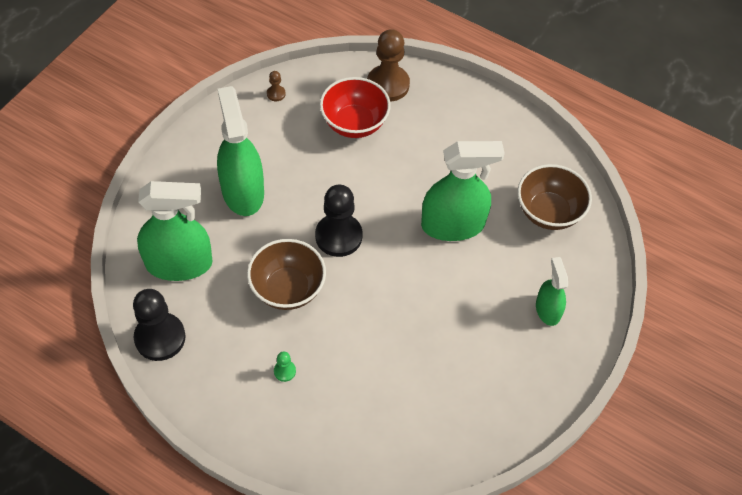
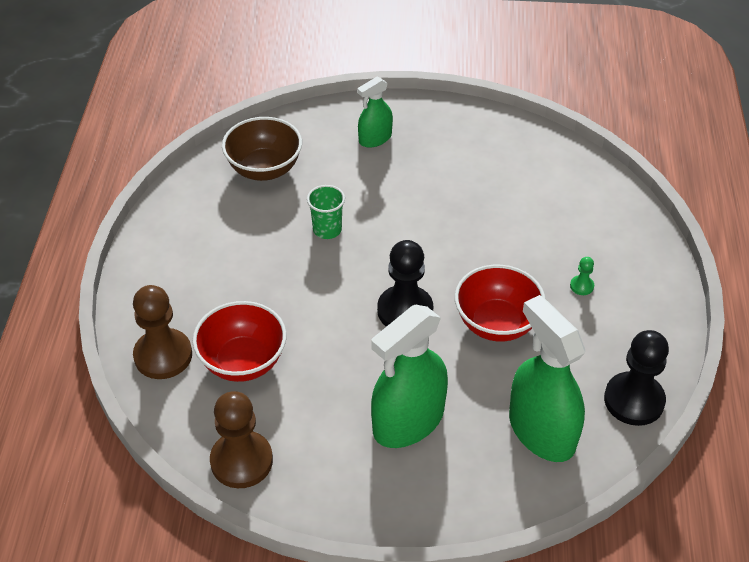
camera: 115 degrees left, 10 degrees down
brown bowl [247,239,326,310] -> red bowl [455,265,545,342]
brown pawn [267,71,286,101] -> brown pawn [210,391,273,488], size x2.31
green spray bottle [421,141,505,241] -> green cup [307,185,345,239]

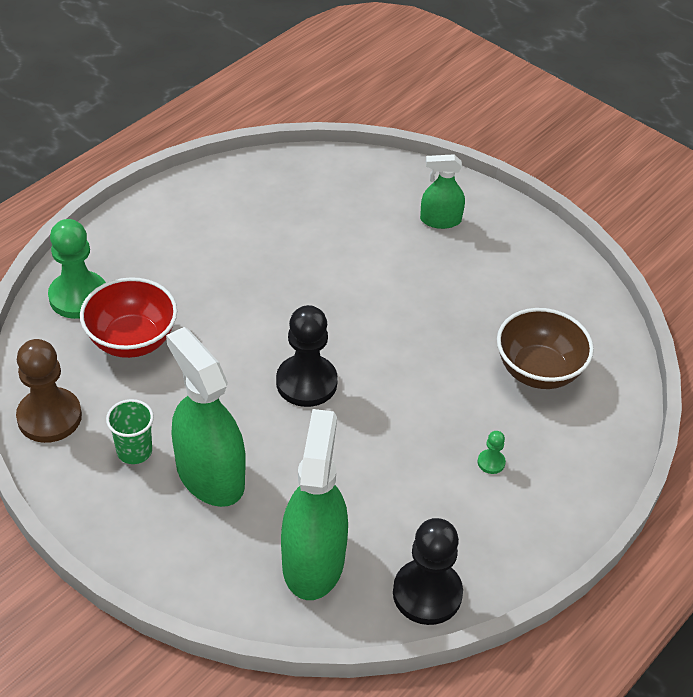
camera: 35 degrees right, 0 degrees up
brown pawn [133,285,192,379] -> green pawn [48,219,106,319]
brown bowl [222,117,302,181] -> brown bowl moved to [497,308,594,389]
green cup [307,185,345,239] -> green cup moved to [106,399,154,464]
green spray bottle [371,305,448,448] -> green spray bottle turned 60 degrees clockwise [166,327,246,507]
red bowl [455,265,545,342] -> none

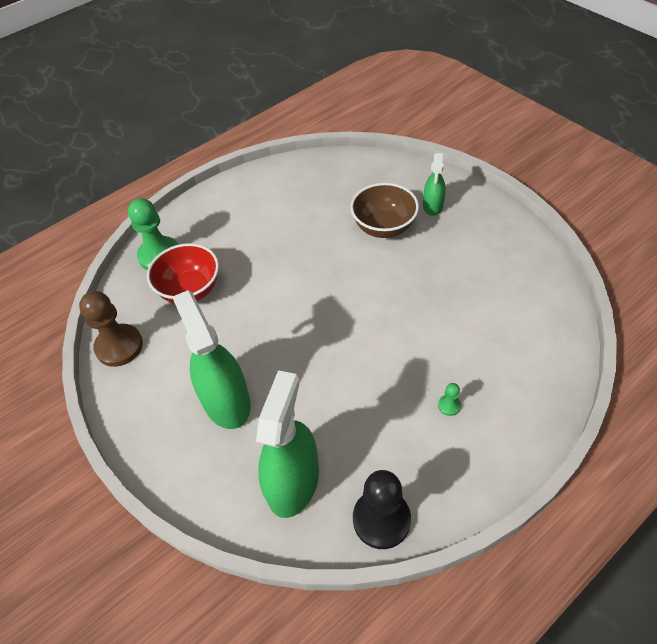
camera: 15 degrees right, 5 degrees up
green cup [106,399,154,464] -> none
black pawn [276,305,338,407] -> none
green spray bottle [420,154,465,229] -> green spray bottle turned 90 degrees counterclockwise [423,153,446,216]
brown bowl [497,308,594,389] -> brown bowl moved to [350,183,419,238]

